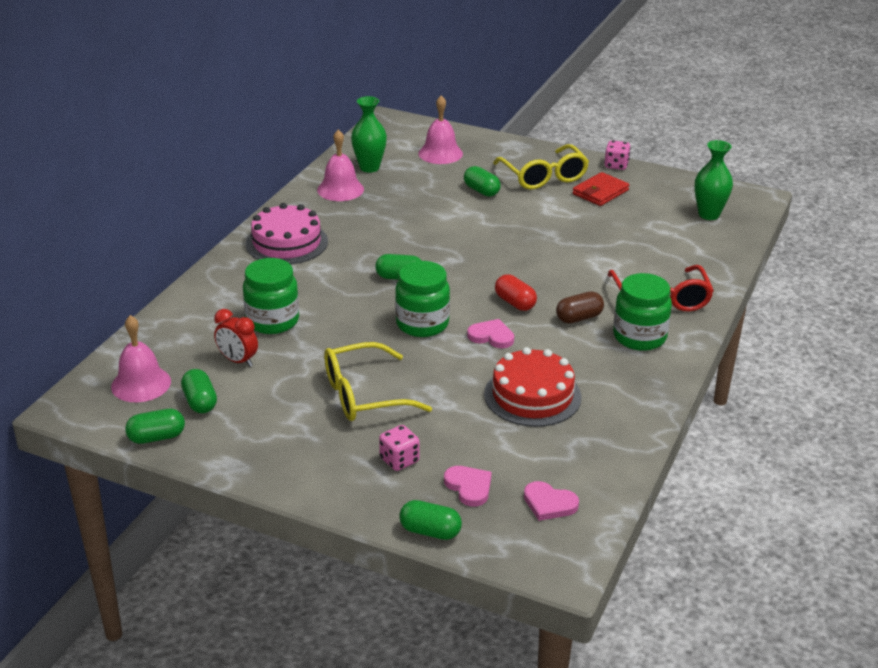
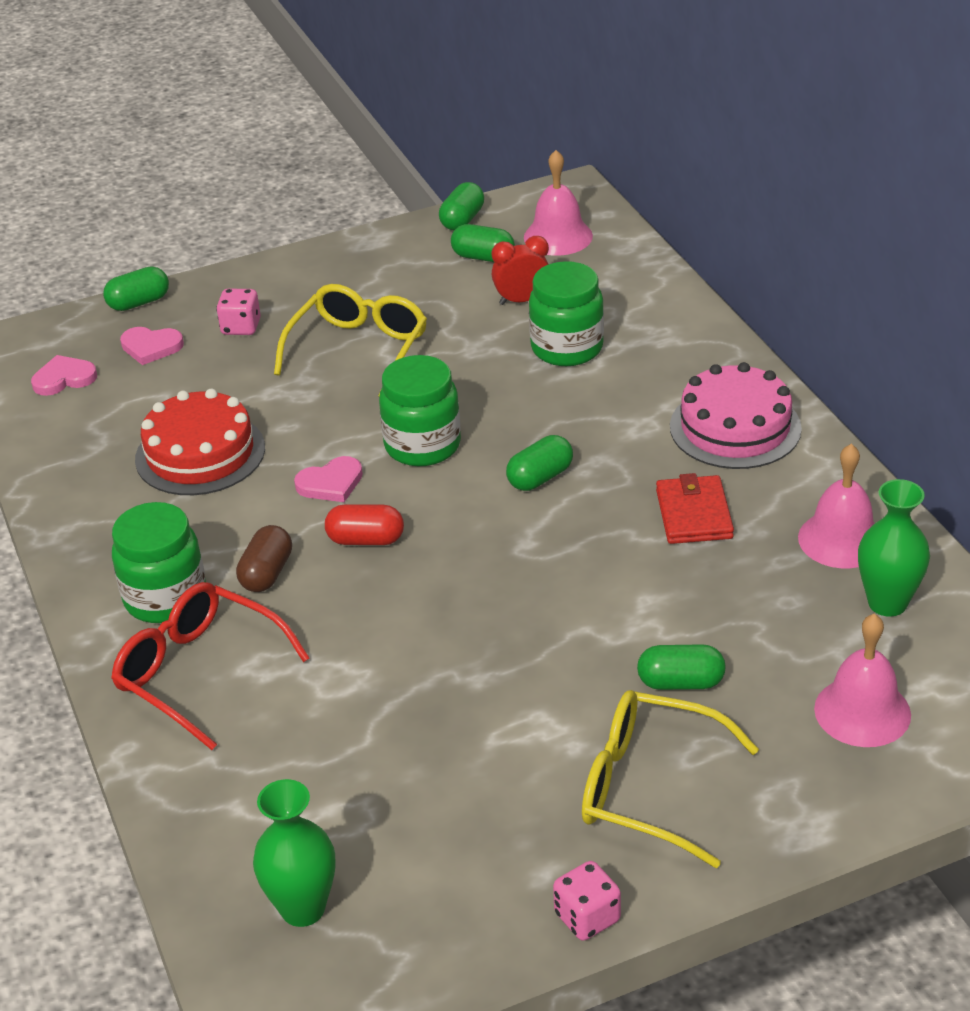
camera: 135 degrees right, 5 degrees up
red wallet [573,172,629,206] -> red wallet moved to [656,473,734,544]

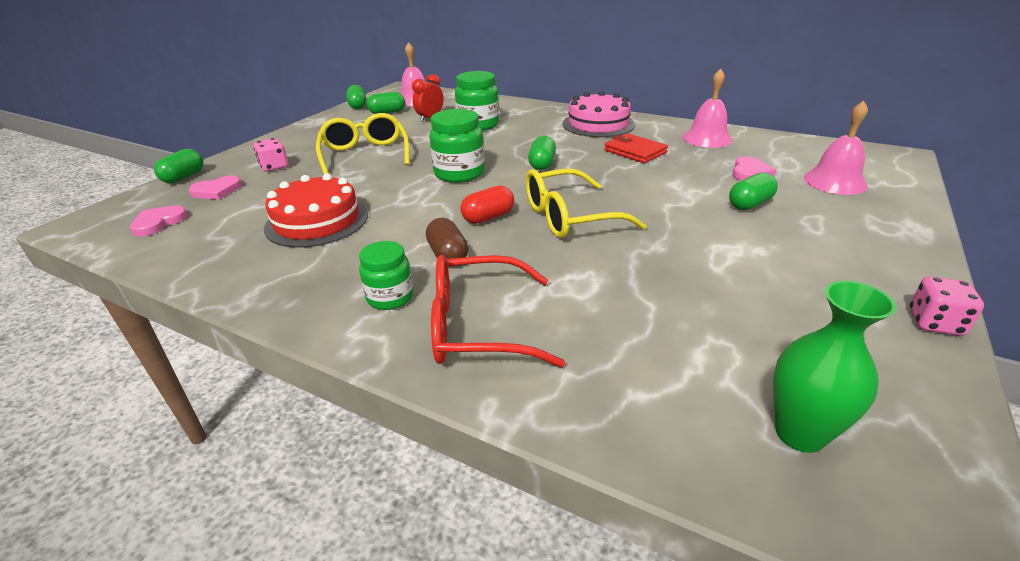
camera: 40 degrees left, 5 degrees down
green jar [112,502,206,623] -> green jar [359,241,414,310], size x0.64
pink heart [294,456,363,502] -> pink heart moved to [732,156,776,181]
yellow glasses [582,690,759,868] -> yellow glasses moved to [526,169,647,238]
green vase [858,479,930,617] -> none

